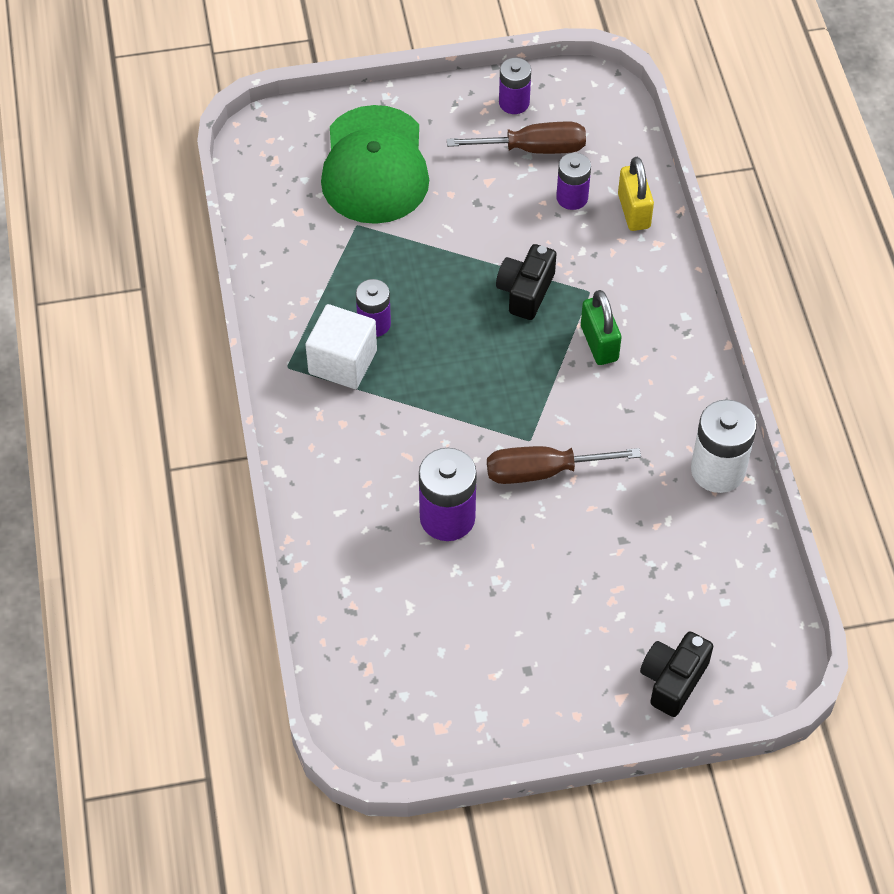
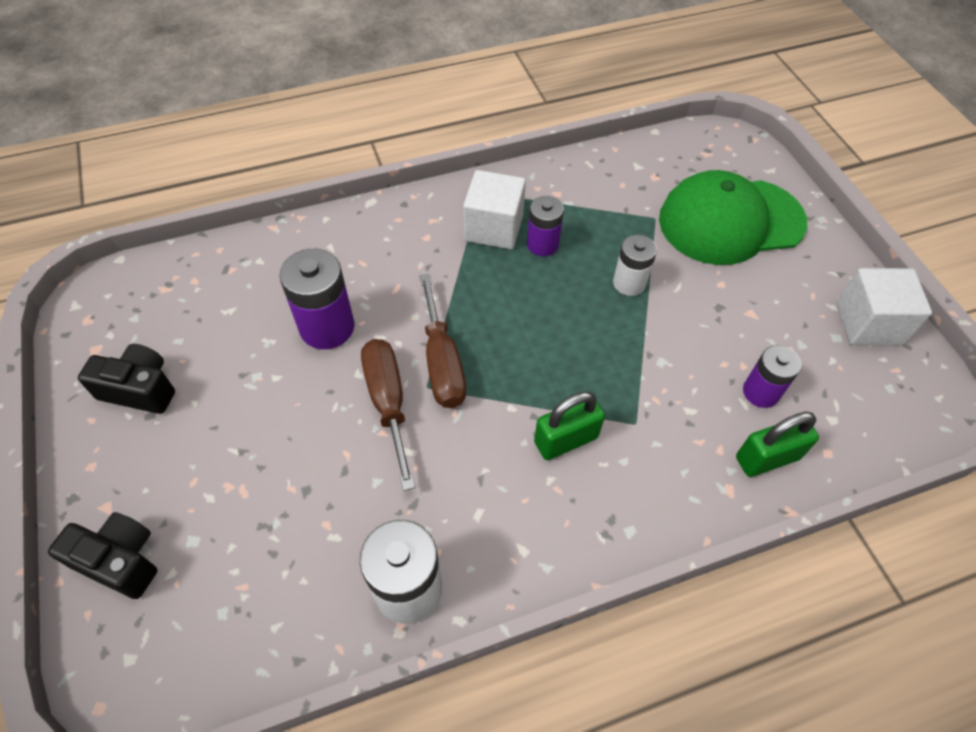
camera: 80 degrees right, 0 degrees up
brown screwdriver [447,122,586,154] -> brown screwdriver moved to [420,274,466,408]
black camera [496,244,557,320] -> black camera moved to [78,344,175,414]
purple battery [499,58,531,114] -> white cube [836,268,932,345]
yellow padlock [618,157,654,231] -> green padlock [736,412,819,477]
none -> white battery [613,235,657,296]

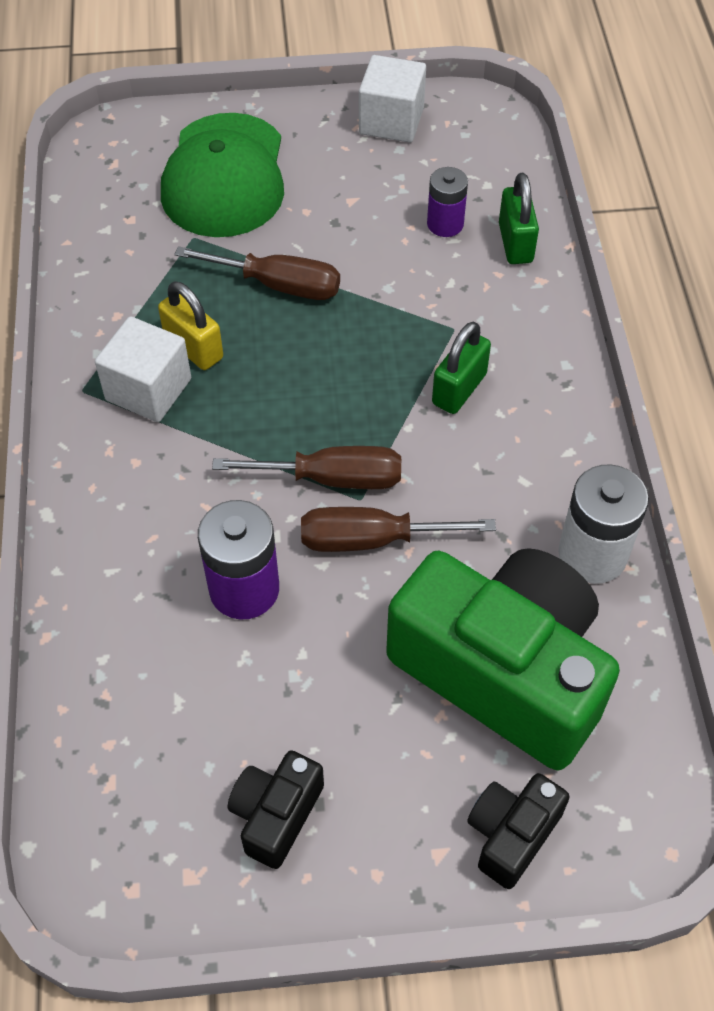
camera: 75 degrees left, 0 degrees up
purple battery [527,196,564,256] -> yellow padlock [158,281,223,370]
green padlock [534,392,605,460] -> green padlock turned 45 degrees clockwise [432,322,491,414]
white battery [613,235,657,296] -> brown screwdriver [174,246,340,300]
none -> green camera [386,548,620,770]

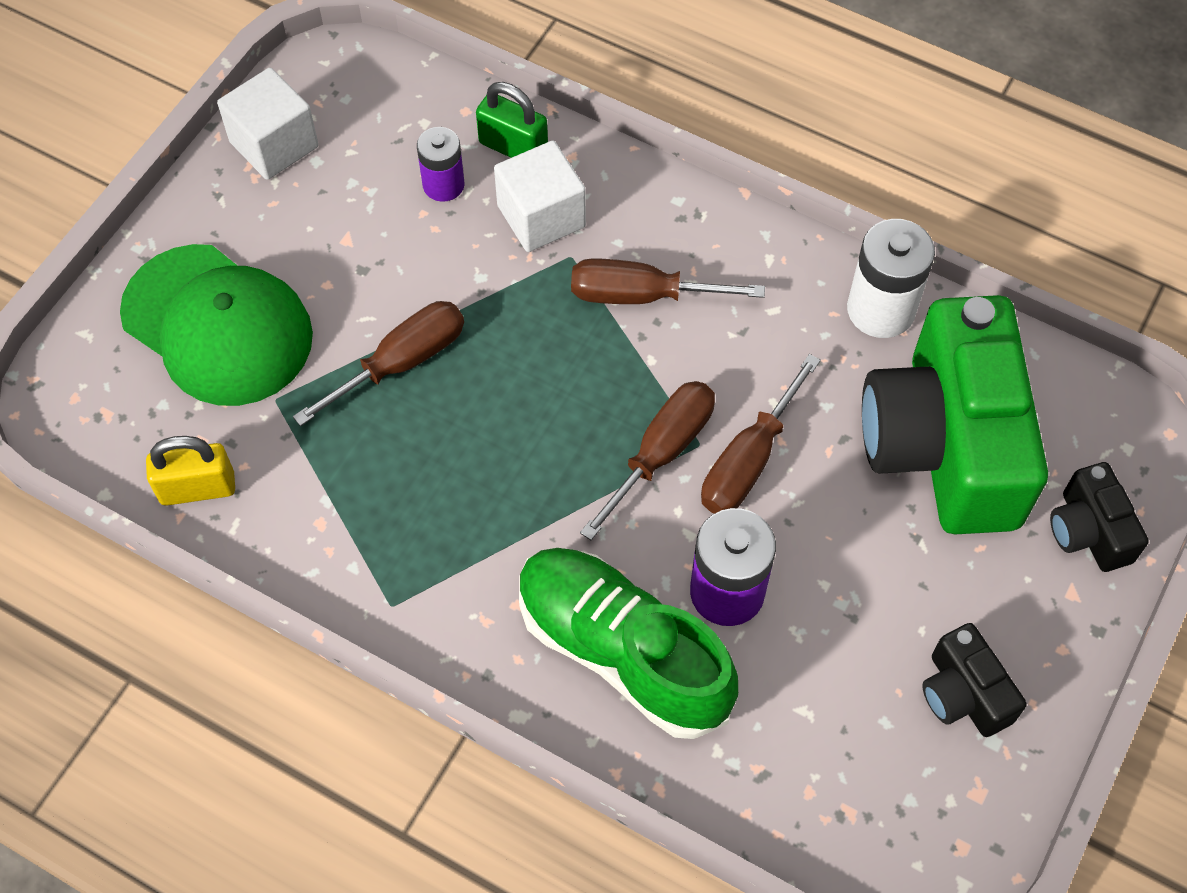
camera: 55 degrees left, 5 degrees up
white cube [95,316,191,422] -> white cube moved to [494,141,586,252]
yellow padlock [158,281,223,370] -> yellow padlock moved to [146,436,235,506]
green camera [386,548,620,770] -> green camera turned 75 degrees counterclockwise [862,295,1048,534]
green padlock [432,322,491,414] -> brown screwdriver [571,258,765,304]
none -> green shoe [519,548,738,739]

